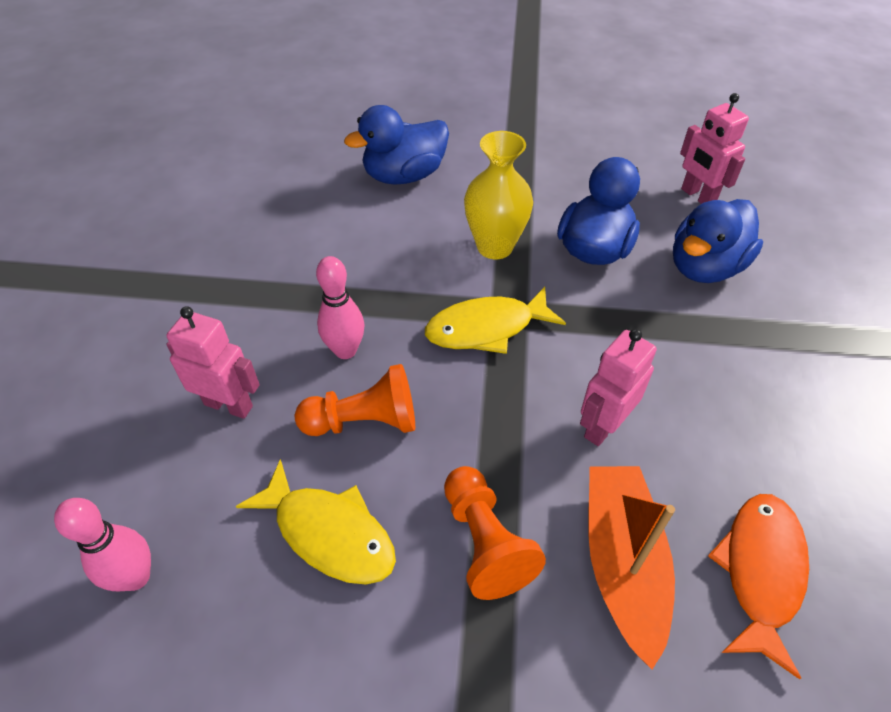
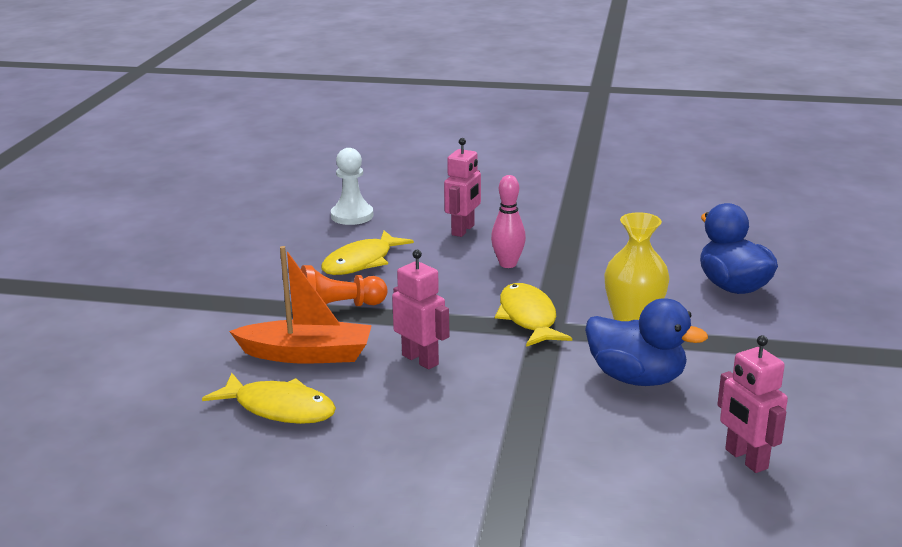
camera: 95 degrees right, 25 degrees down
pink bowling pin [54,498,151,591] -> white pawn [331,148,373,225]
orange pawn [295,364,415,436] -> none
blue duck [673,199,763,283] -> none
pink robot [680,93,749,204] -> pink robot turned 90 degrees counterclockwise [717,335,788,473]
orange fish [708,494,809,679] -> yellow fish [202,373,336,424]

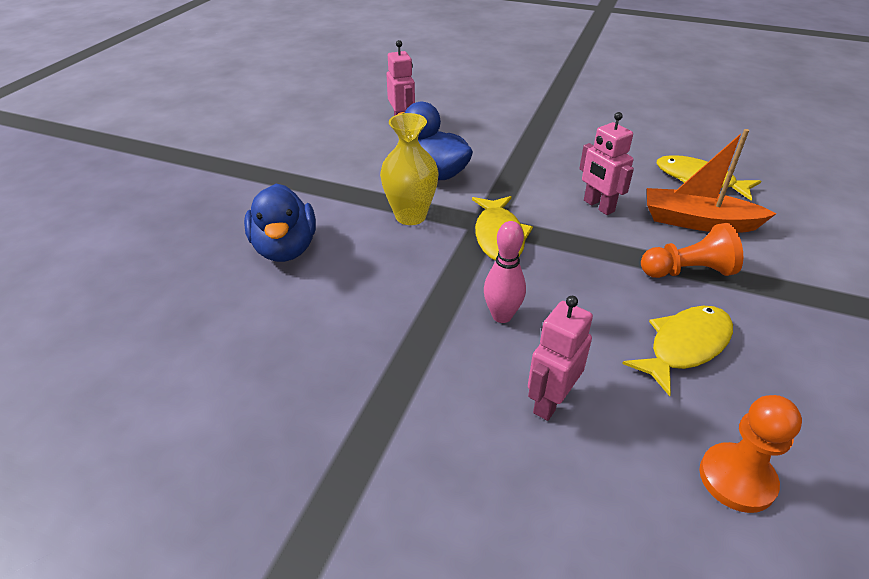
camera: 170 degrees left, 15 degrees up
white pawn [331,148,373,225] -> orange pawn [699,395,802,513]

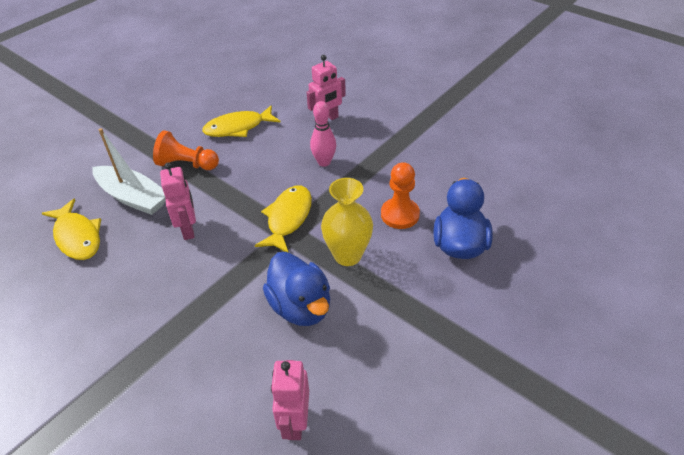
camera: 160 degrees left, 5 degrees up
orange boat [647,129,776,233] -> white boat [92,128,166,215]
orange pawn [699,395,802,513] -> orange pawn moved to [381,162,420,229]

